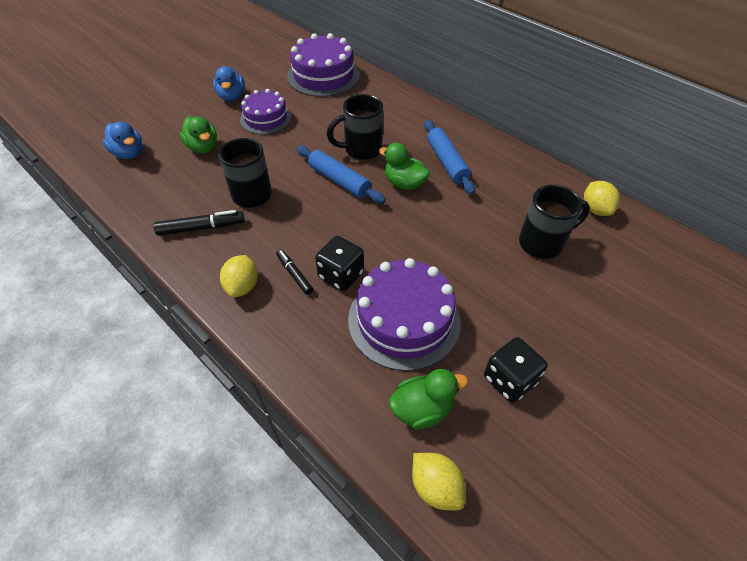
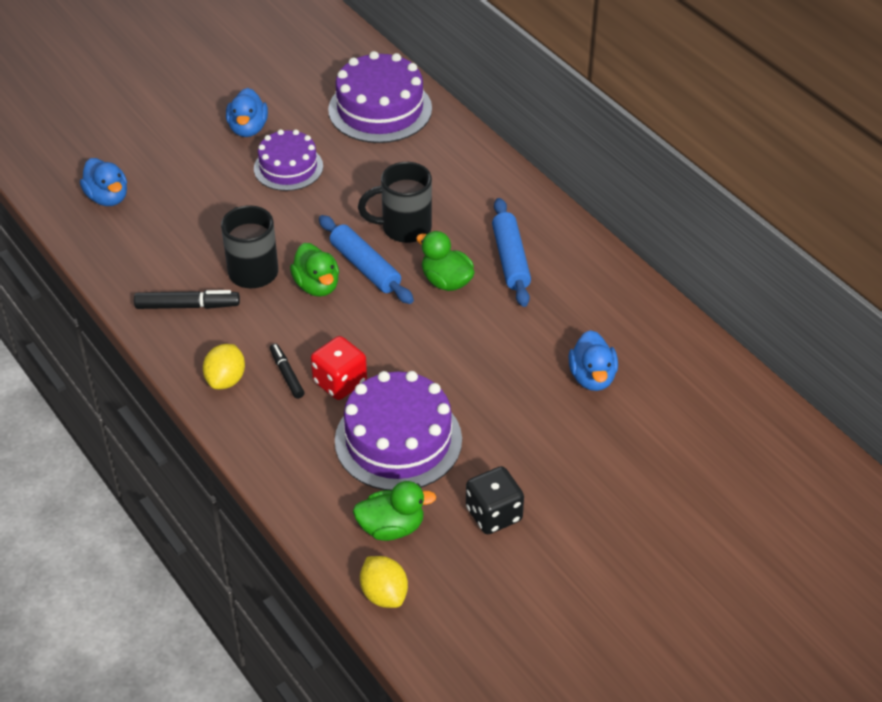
camera: 10 degrees right, 5 degrees down
green duck [180,116,217,153] -> green duck moved to [290,243,339,297]
black dice [315,236,364,291] -> red dice [311,336,367,400]
black mug [519,185,590,259] -> blue duck [568,330,618,391]
yellow lemon [584,181,620,216] -> none

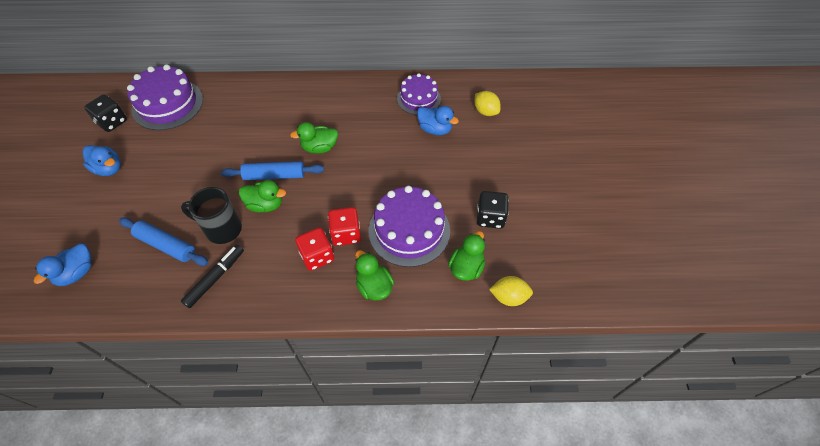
camera: 55 degrees left, 10 degrees up
blue duck [80,158,127,206] -> blue duck turned 120 degrees clockwise [34,244,91,286]
yellow lemon [203,344,245,389] -> yellow lemon moved to [474,91,501,116]
purple cake [254,129,323,191] -> purple cake moved to [397,73,441,115]
black marker [270,343,304,399] -> red dice [295,227,334,271]
black mug [358,162,432,243] -> none
blue rolling pin [492,198,531,307] -> blue rolling pin moved to [119,218,209,266]
none -> black dice [84,94,127,132]
none -> green duck [355,250,394,301]

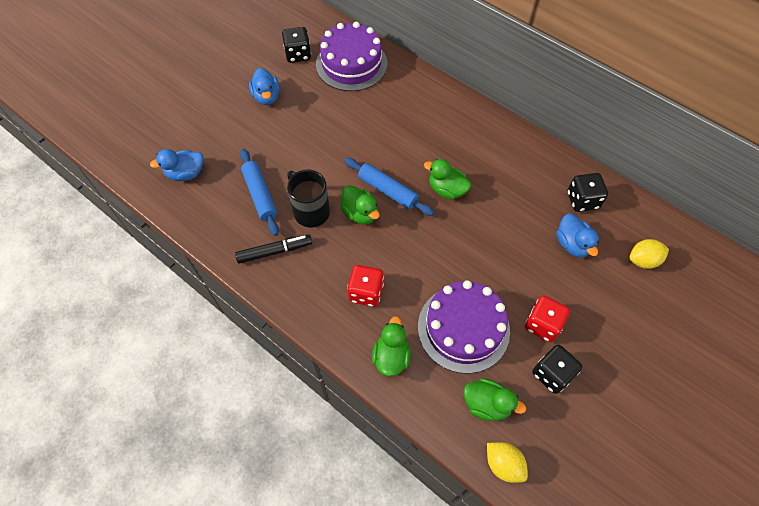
camera: 40 degrees right, 5 degrees up
red dice [328,207,361,246] -> red dice moved to [525,296,570,342]
purple cake [397,73,441,115] -> black dice [567,173,608,212]
green duck [448,231,485,281] -> green duck turned 45 degrees clockwise [463,379,526,421]
yellow lemon [474,91,501,116] -> yellow lemon turned 75 degrees clockwise [629,239,669,269]

